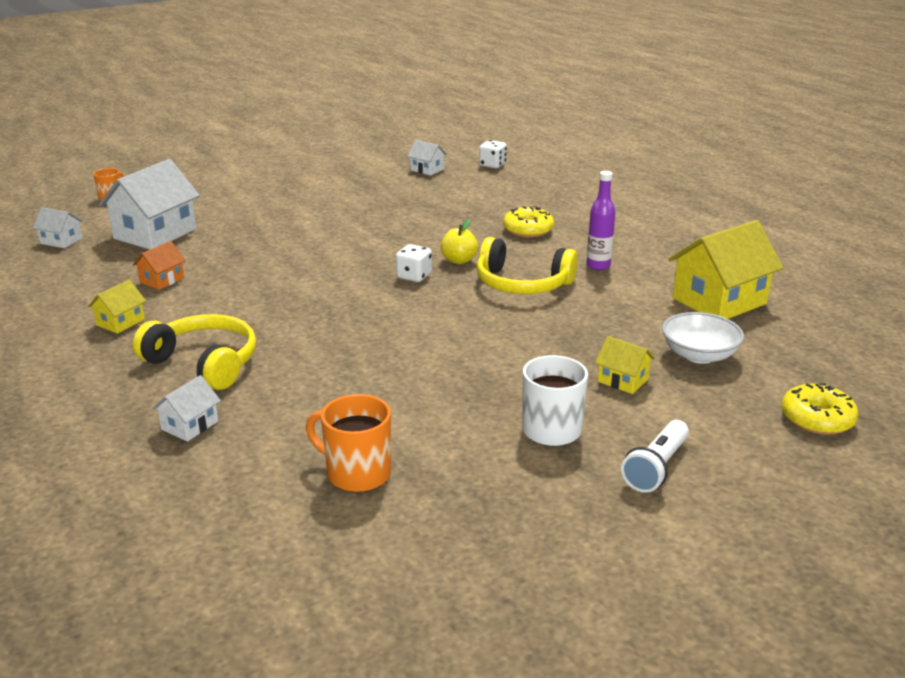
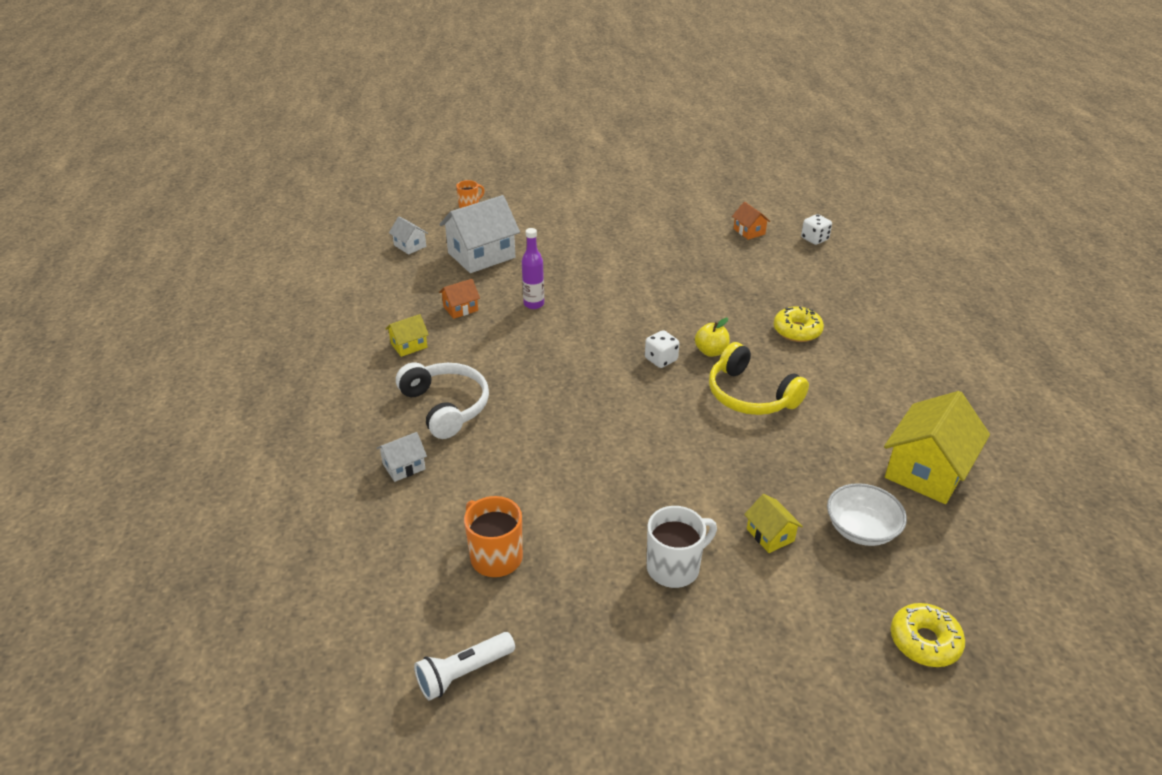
camera: 25 degrees right, 10 degrees up
yellow headphones [133,314,256,390] -> white headphones [396,362,489,439]
white house [407,140,447,176] -> orange house [732,202,770,240]
purple bottle [586,171,615,270] -> purple bottle moved to [522,228,544,309]
white flashlight [621,420,689,493] -> white flashlight moved to [414,632,515,701]
yellow house [668,220,783,319] -> yellow house turned 45 degrees counterclockwise [884,391,990,504]

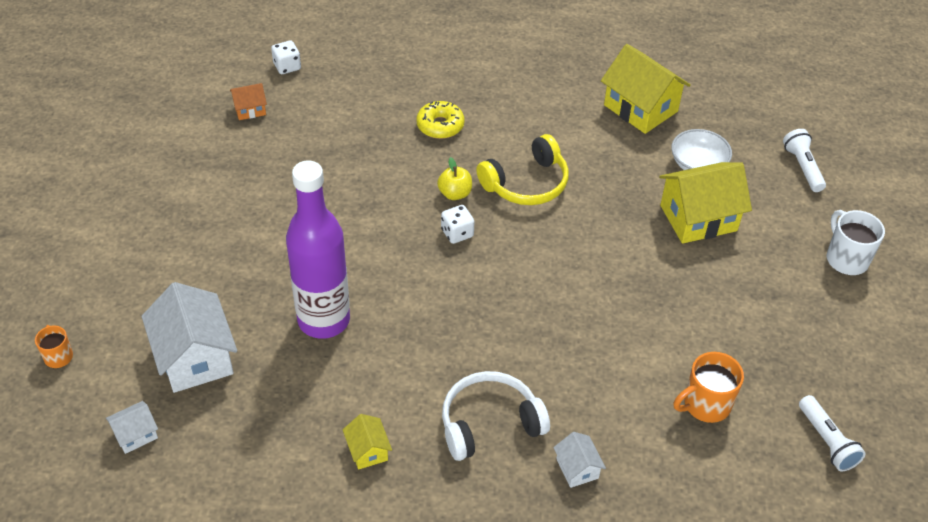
camera: 80 degrees left, 10 degrees up
orange house [439,279,480,319] -> none
purple bottle [522,228,544,309] -> purple bottle [286,161,350,339], size x2.14
white mug [647,506,717,588] -> white mug moved to [827,210,885,275]
yellow house [744,494,803,553] -> yellow house [659,162,752,244], size x2.06
yellow donut [891,603,965,667] -> white flashlight [783,129,826,192]

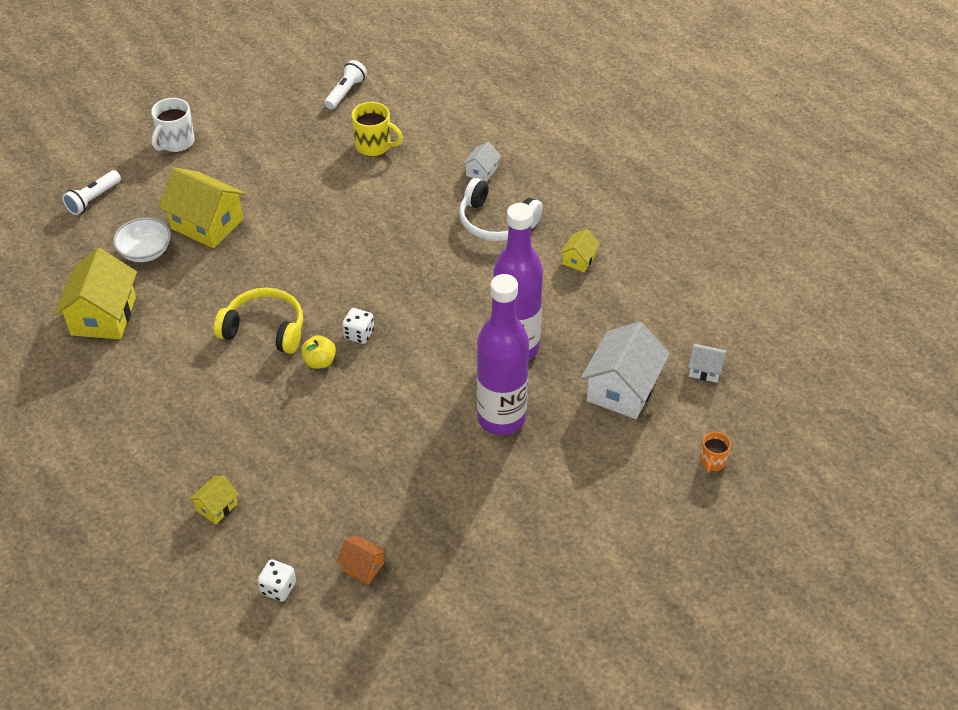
camera: 130 degrees left, 0 degrees up
yellow donut [416,101,465,139] -> none
orange mug [674,352,744,423] -> yellow mug [352,102,403,156]
none -> yellow house [189,475,239,524]
none -> purple bottle [477,274,529,435]

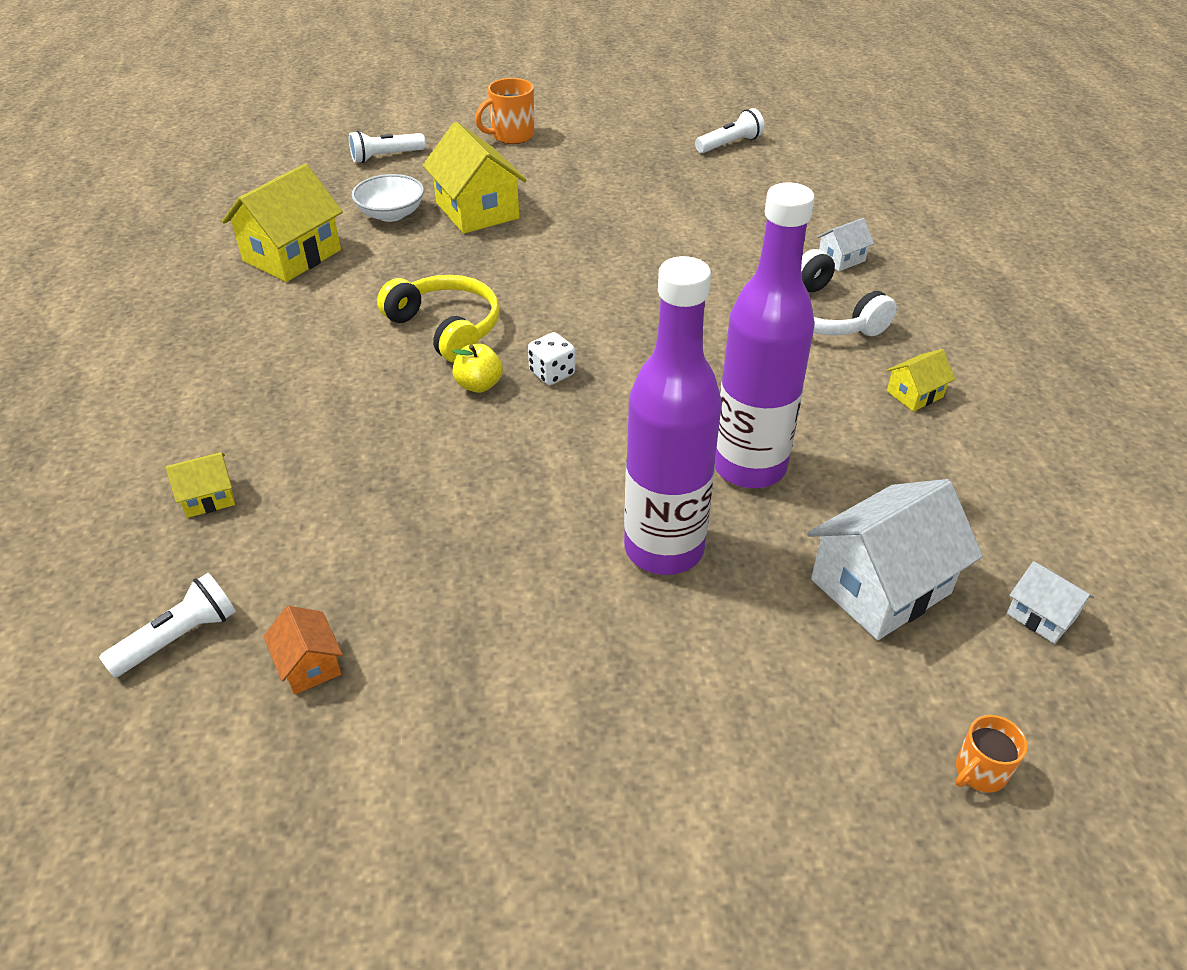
camera: 30 degrees right, 5 degrees down
white mug [151,98,195,152] -> orange mug [475,78,534,144]
white dice [257,559,296,602] -> white flashlight [99,573,236,678]
yellow mug [352,102,403,156] -> none

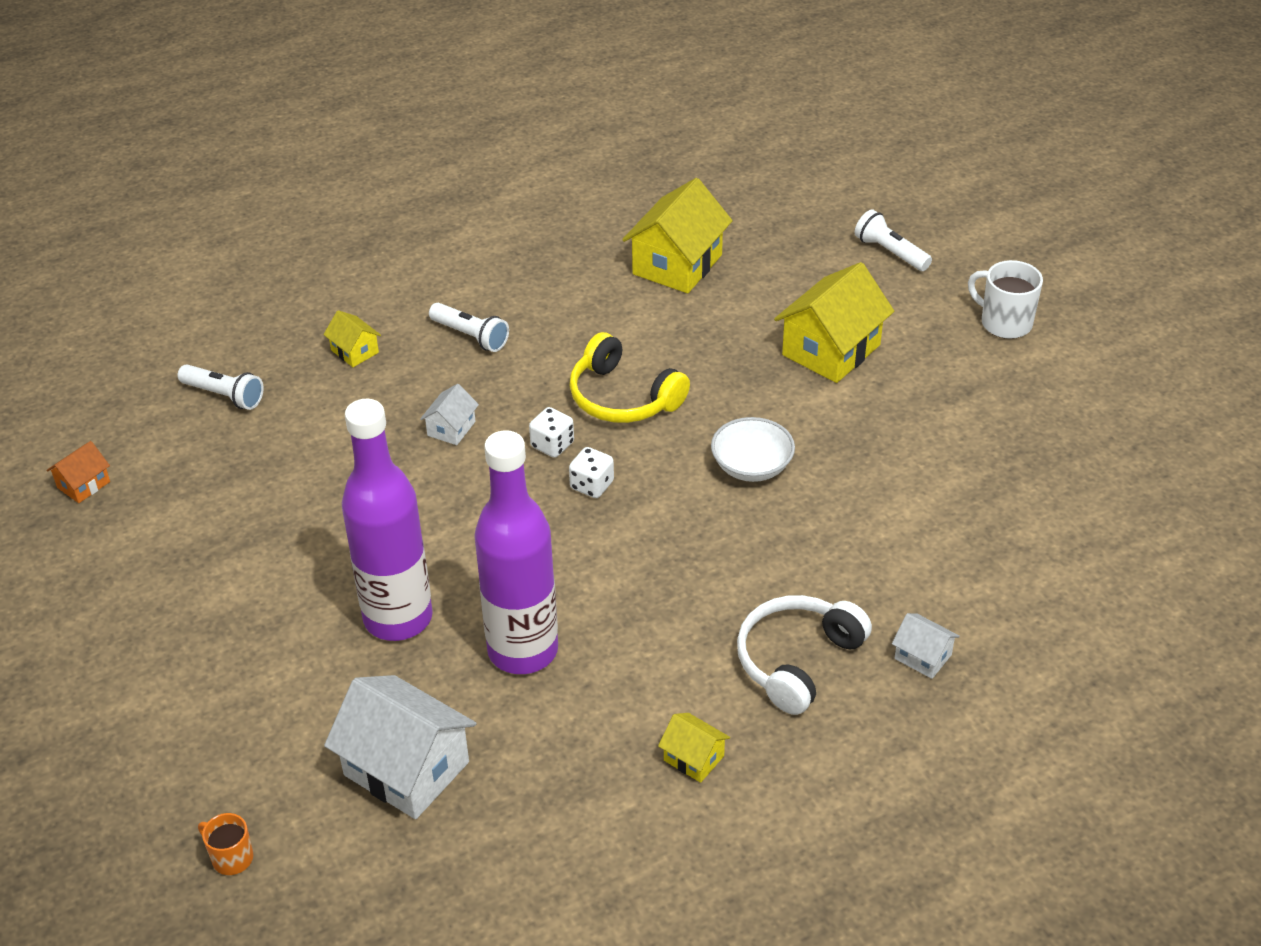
camera: 70 degrees right, 0 degrees up
yellow house [222,164,343,282] -> yellow house turned 75 degrees counterclockwise [622,178,733,293]
orange house [263,606,343,695] -> orange house moved to [46,441,110,503]
white bowl [352,174,424,222] -> white bowl moved to [711,417,795,482]
yellow headphones [377,275,500,363] -> yellow headphones turned 105 degrees clockwise [570,332,690,423]
yellow apple [453,344,503,393] -> white dice [529,407,574,458]
orange mug [475,78,534,144] -> white mug [968,260,1043,339]
white flashlight [695,108,765,153] -> white flashlight moved to [429,303,509,352]
white house [1007,561,1094,644] -> white house moved to [420,384,479,445]

